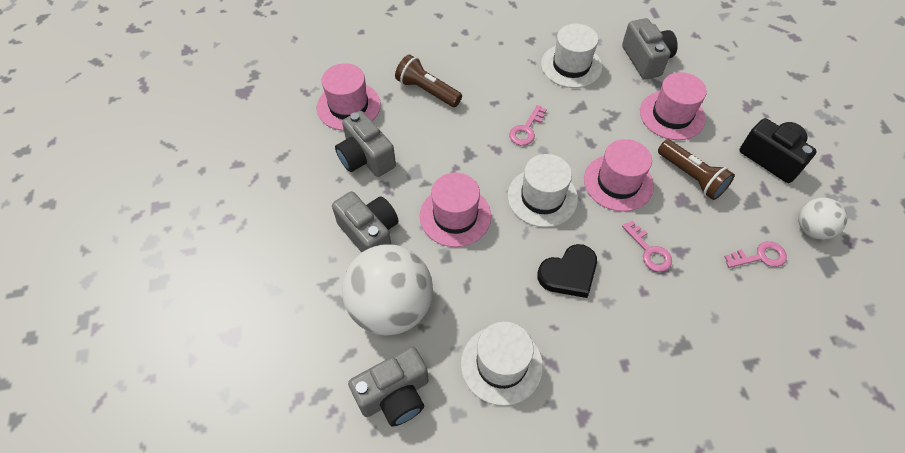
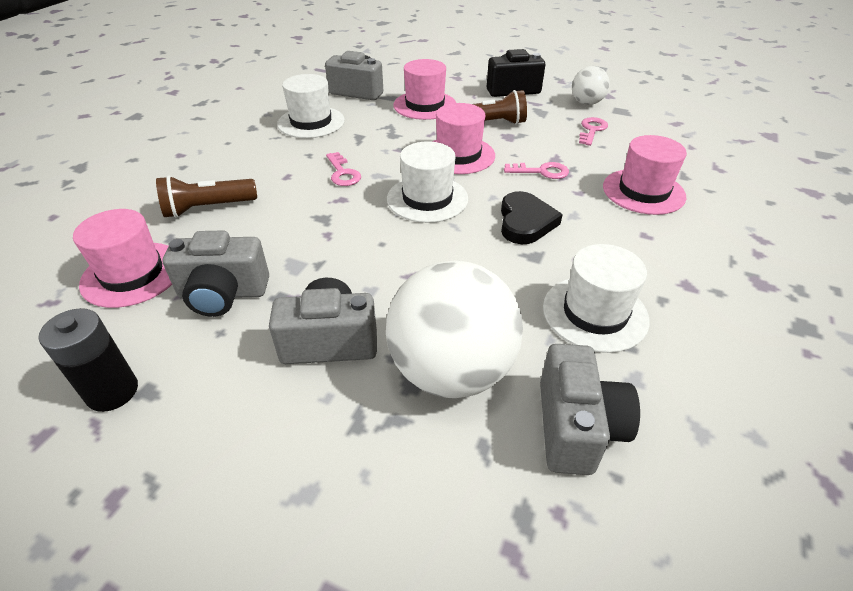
camera: 55 degrees left, 15 degrees down
pink hat [420,173,491,247] -> pink hat moved to [603,135,687,215]
none -> black battery [39,308,138,412]

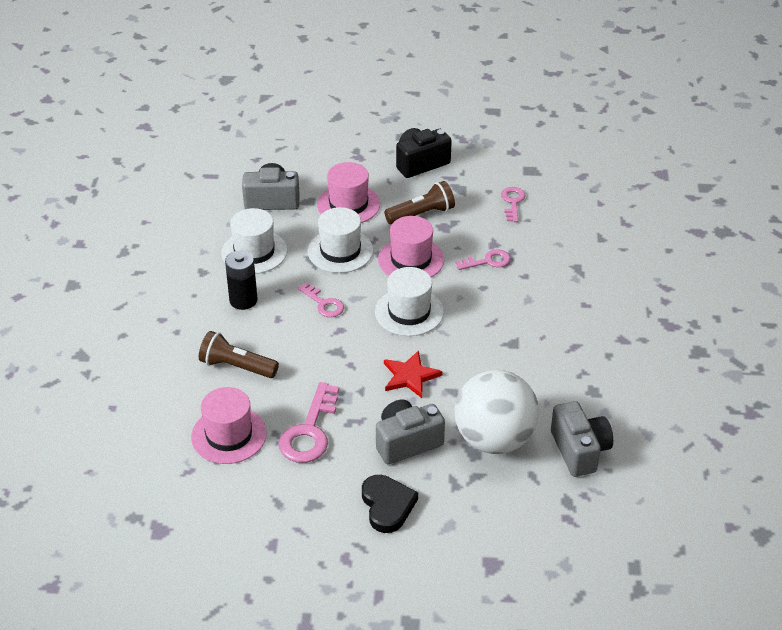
camera: 20 degrees left, 0 degrees up
black battery [39,308,138,412] -> black battery moved to [225,251,258,310]
brown flashlight [156,175,257,218] -> brown flashlight turned 60 degrees clockwise [199,331,279,378]
grey camera [163,230,269,317] -> pink key [278,382,339,463]
black heart [501,191,563,244] -> black heart moved to [362,475,418,533]
white hat [543,244,650,353] -> white hat moved to [308,207,373,273]
white ball [572,66,610,105] -> none
pink hat [603,135,687,215] -> none
none -> red star [384,350,443,398]

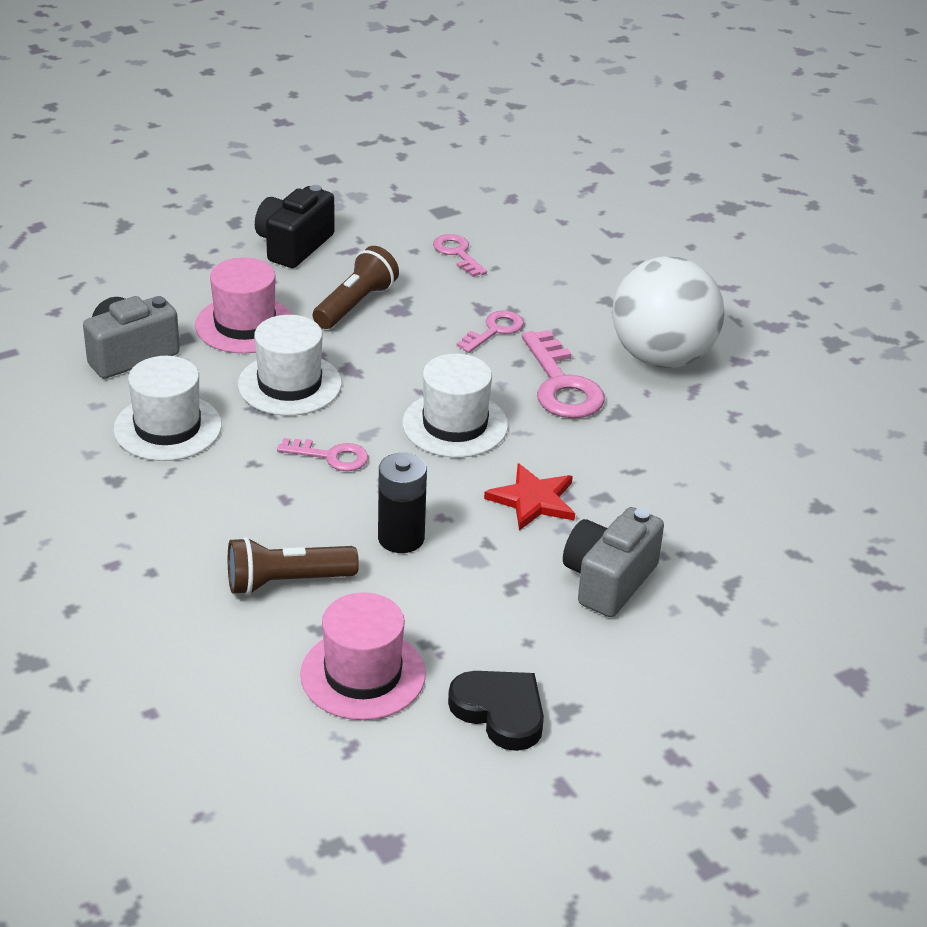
camera: 35 degrees left, 5 degrees down
black battery [225,251,258,310] -> black battery moved to [378,453,427,553]
pink key [278,382,339,463] -> pink key moved to [522,330,605,418]
black heart [362,475,418,533] -> black heart moved to [448,671,544,751]
pink hat [378,216,444,277] -> none
white ball [454,370,539,454] -> white ball moved to [612,256,725,368]
grey camera [551,401,613,477] -> none

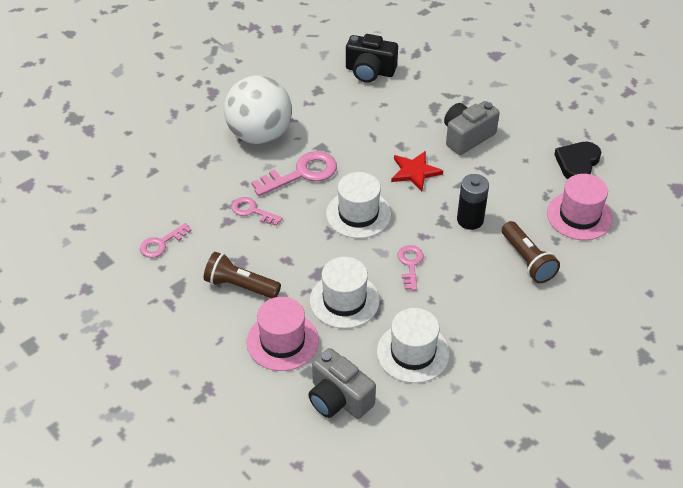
camera: 100 degrees left, 10 degrees up
black camera [255,185,335,268] -> black camera moved to [346,34,398,83]
grey camera [563,507,664,617] -> grey camera turned 120 degrees clockwise [444,101,500,155]

